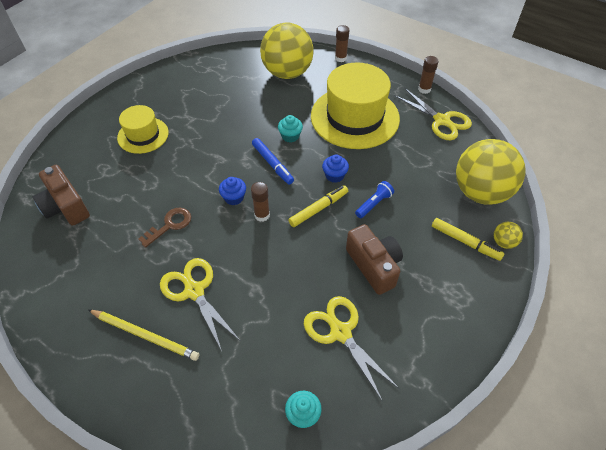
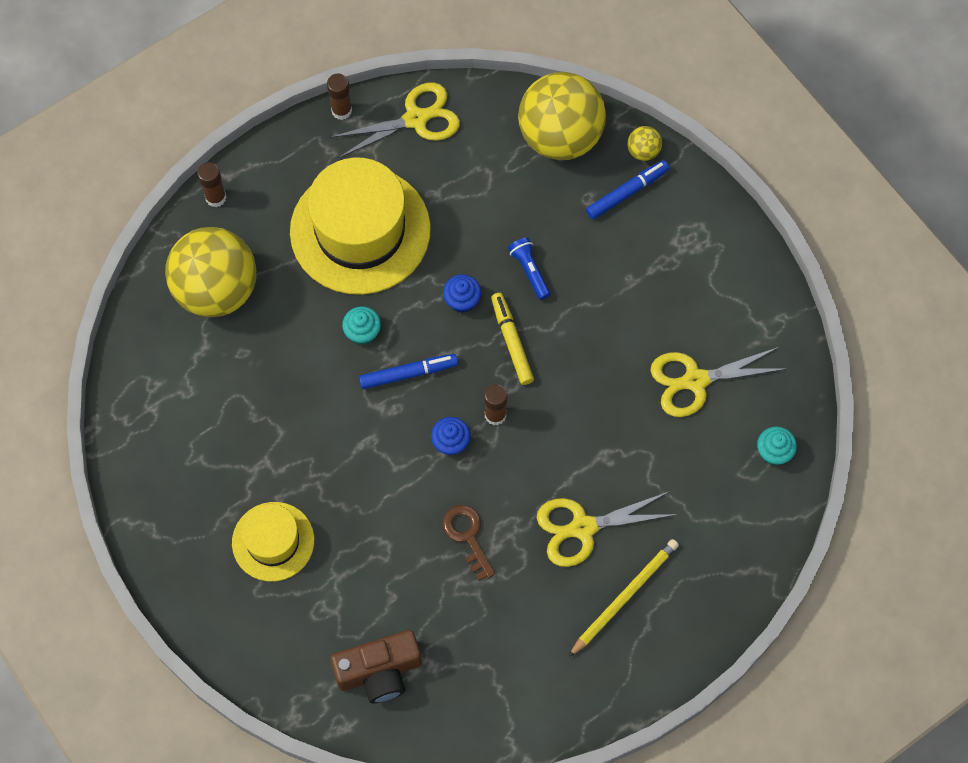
camera: 70 degrees left, 15 degrees up
brown camera [346,224,403,295] -> none
yellow marker [432,218,505,261] -> blue marker [586,160,669,220]

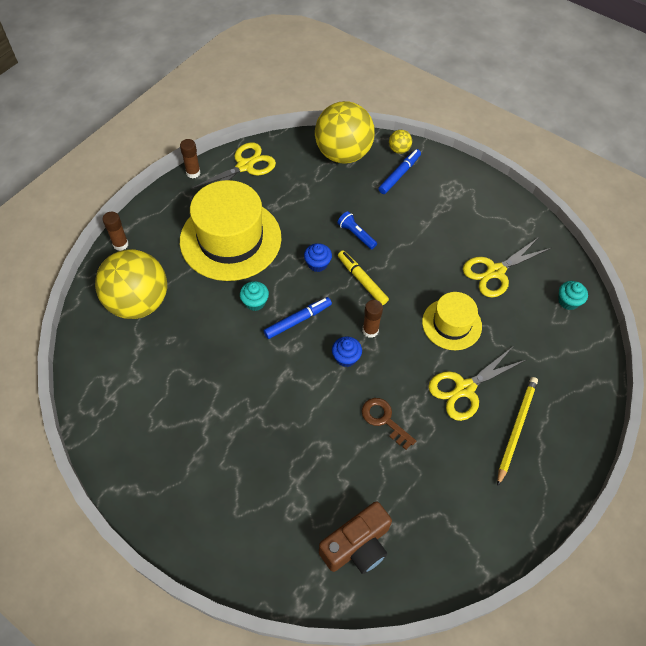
camera: 20 degrees left, 10 degrees down
yellow hat [232,502,314,582] -> yellow hat moved to [422,292,482,350]

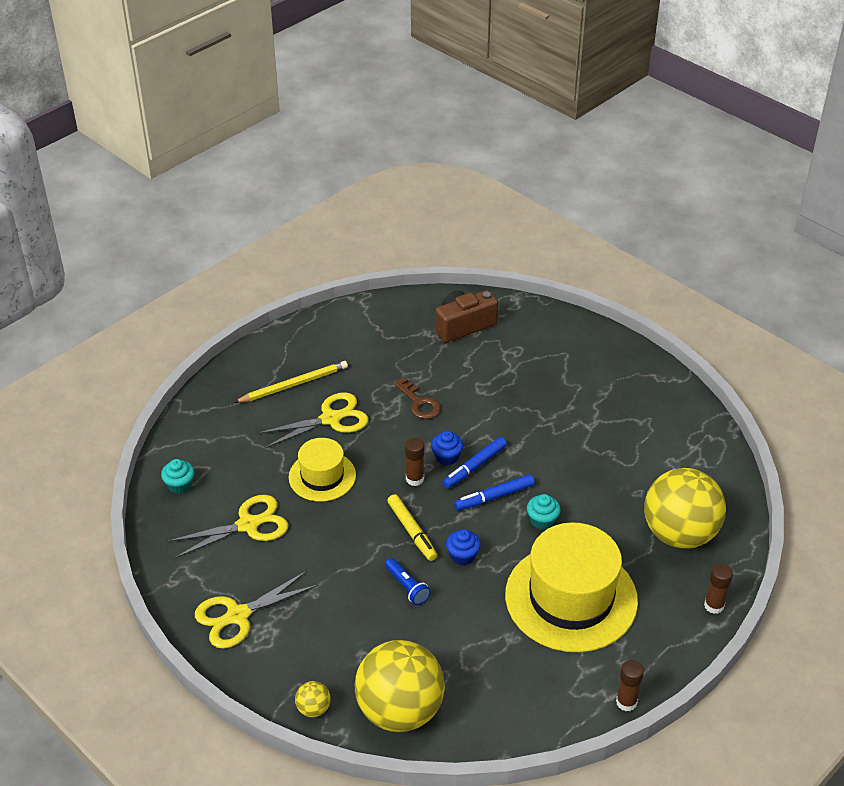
camera: 170 degrees left, 15 degrees down
yellow scissors [191,142,276,189] -> yellow scissors moved to [195,571,318,649]
blue marker [378,149,421,194] -> blue marker moved to [442,437,507,489]
yellow pencil [497,377,538,486] -> yellow pencil turned 150 degrees counterclockwise [234,361,348,403]

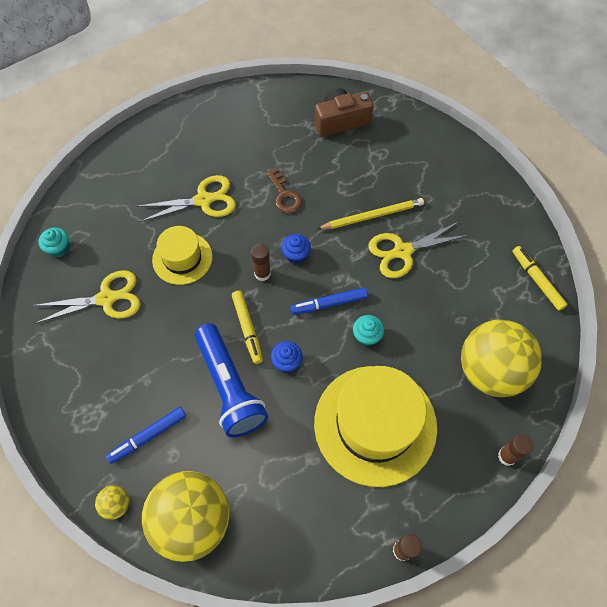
camera: 10 degrees right, 20 degrees up
yellow scissors [195,571,318,649] -> yellow scissors moved to [368,221,469,278]
yellow pencil [234,361,348,403] -> yellow pencil moved to [317,198,424,229]
blue flashlight [385,558,431,605] -> blue flashlight [194,323,268,438], size x2.17
blue marker [442,437,507,489] -> blue marker moved to [106,407,186,464]
none -> yellow marker [513,246,568,311]

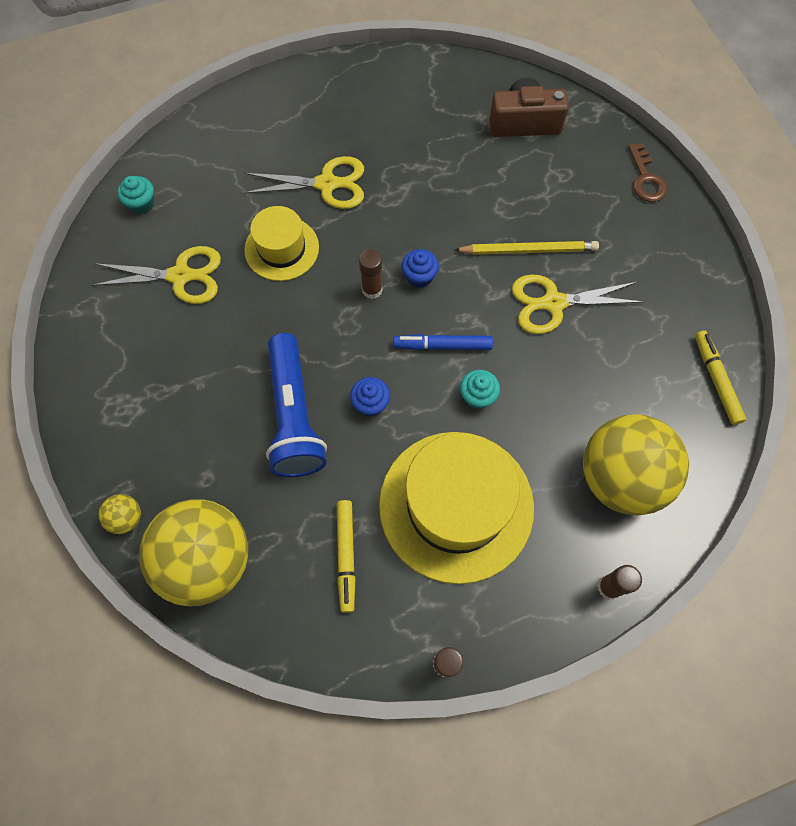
camera: 15 degrees right, 5 degrees up
blue marker [106,407,186,464] -> none
yellow marker [232,291,263,364] -> yellow marker moved to [337,500,356,613]
brown key [266,168,302,213] -> brown key moved to [628,143,667,202]

